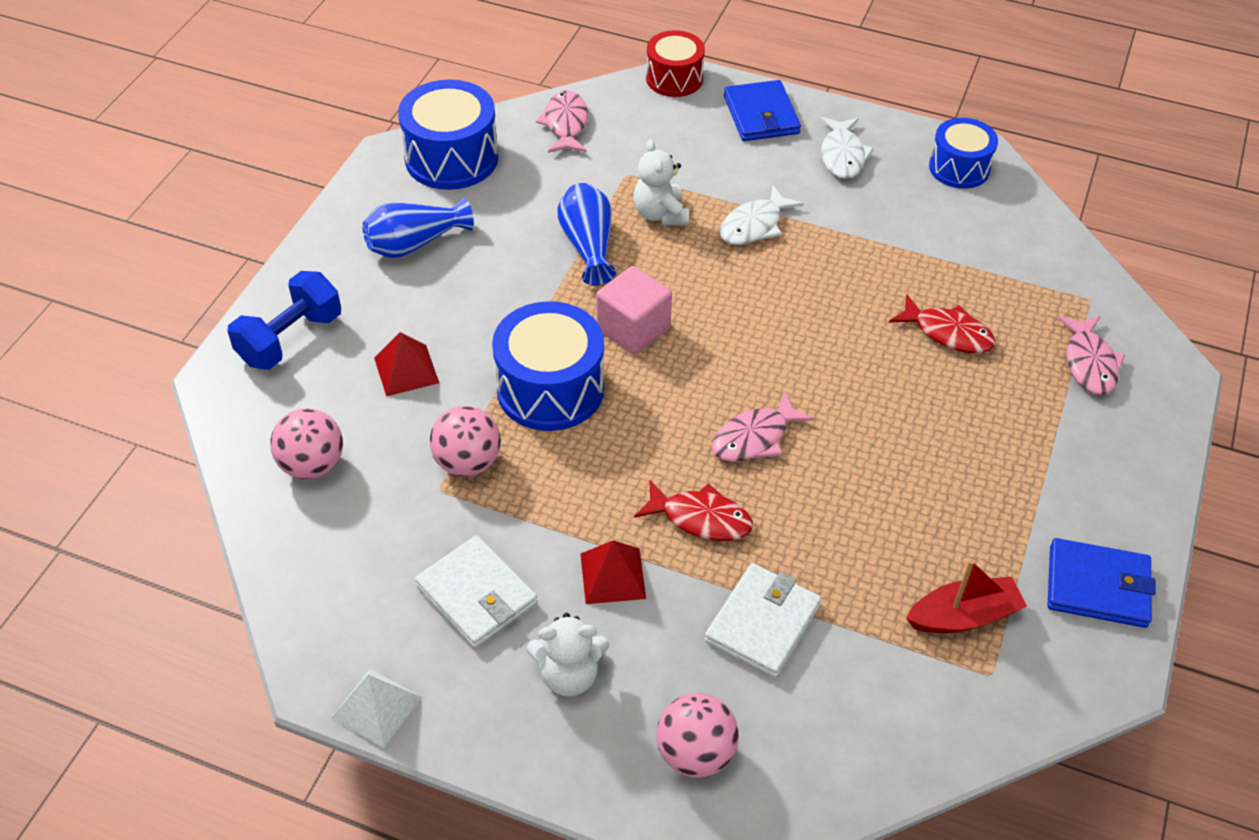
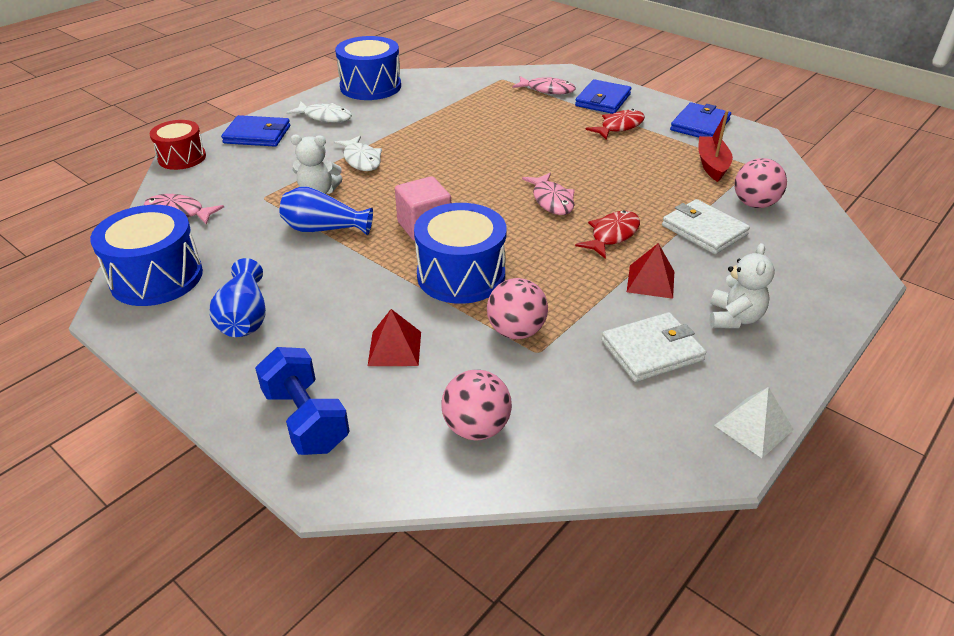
camera: 70 degrees left, 10 degrees down
pink ball [656,693,739,778] -> pink ball moved to [735,158,787,208]
red fish [889,294,996,353] -> red fish moved to [586,109,645,140]
blue drum [929,118,998,189] -> blue drum [335,36,401,100], size x1.54
none -> blue wallet [575,79,631,114]

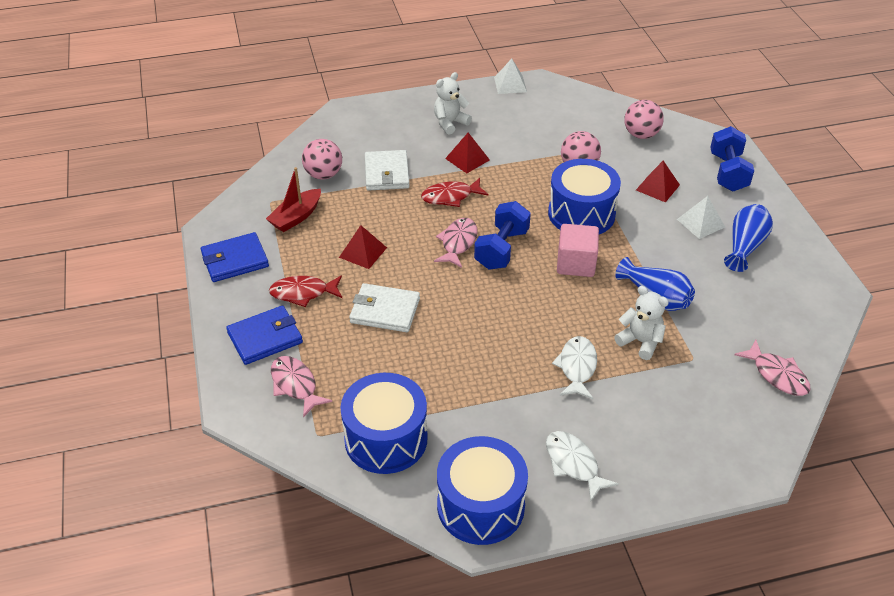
camera: 145 degrees left, 5 degrees up
blue drum [90,205,203,306] -> blue drum moved to [340,373,428,474]
red drum [150,120,206,170] -> none
blue wallet [221,115,290,147] -> none
white wallet [601,312,706,382] -> white wallet moved to [349,283,420,332]
none -> red pyramid [339,225,387,269]
none -> blue dumbbell [474,201,531,270]
none -> white pyramid [677,196,725,239]

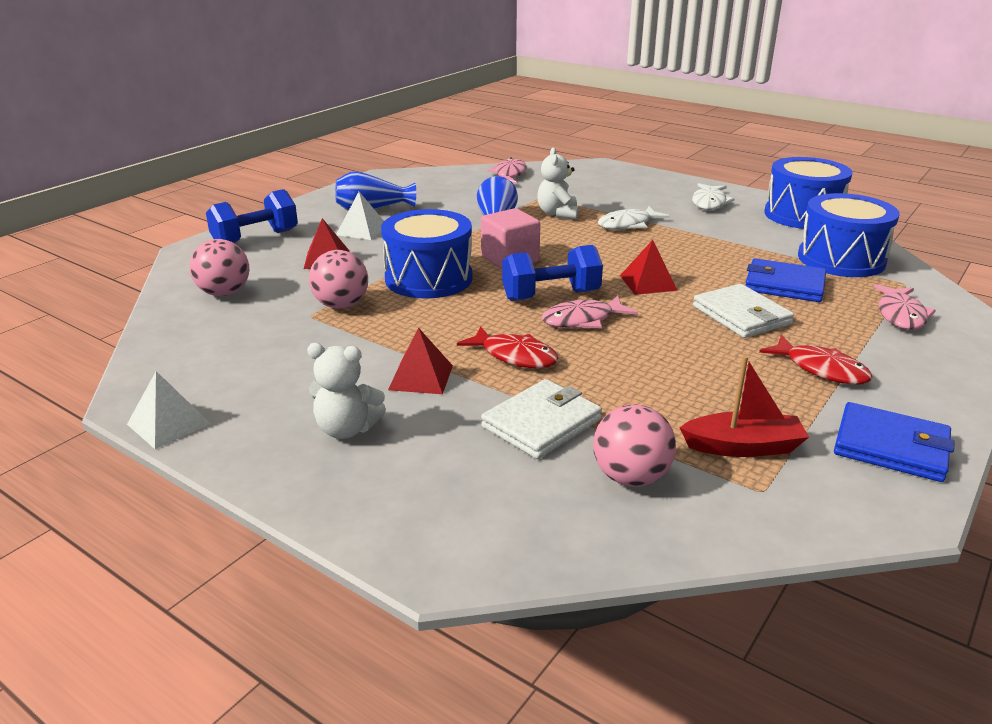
camera: 130 degrees left, 15 degrees down
blue wallet [226,305,303,365] -> blue wallet moved to [745,258,826,302]
red pyramid [339,225,387,269] -> red pyramid moved to [620,240,678,295]

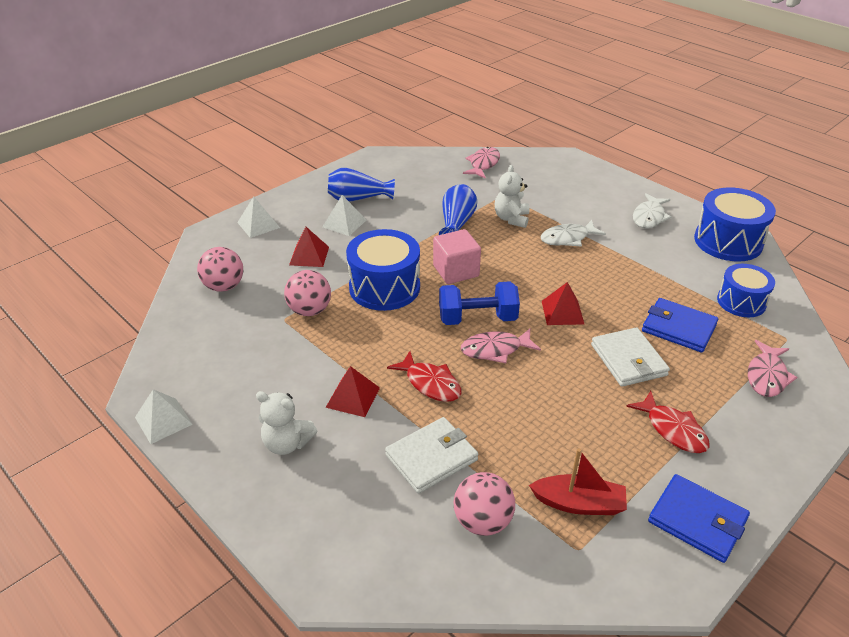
camera: 10 degrees right, 10 degrees up
blue dumbbell [206,189,298,243] -> white pyramid [237,197,280,238]
blue drum [798,193,900,277] -> blue drum [717,264,775,317], size x0.65

